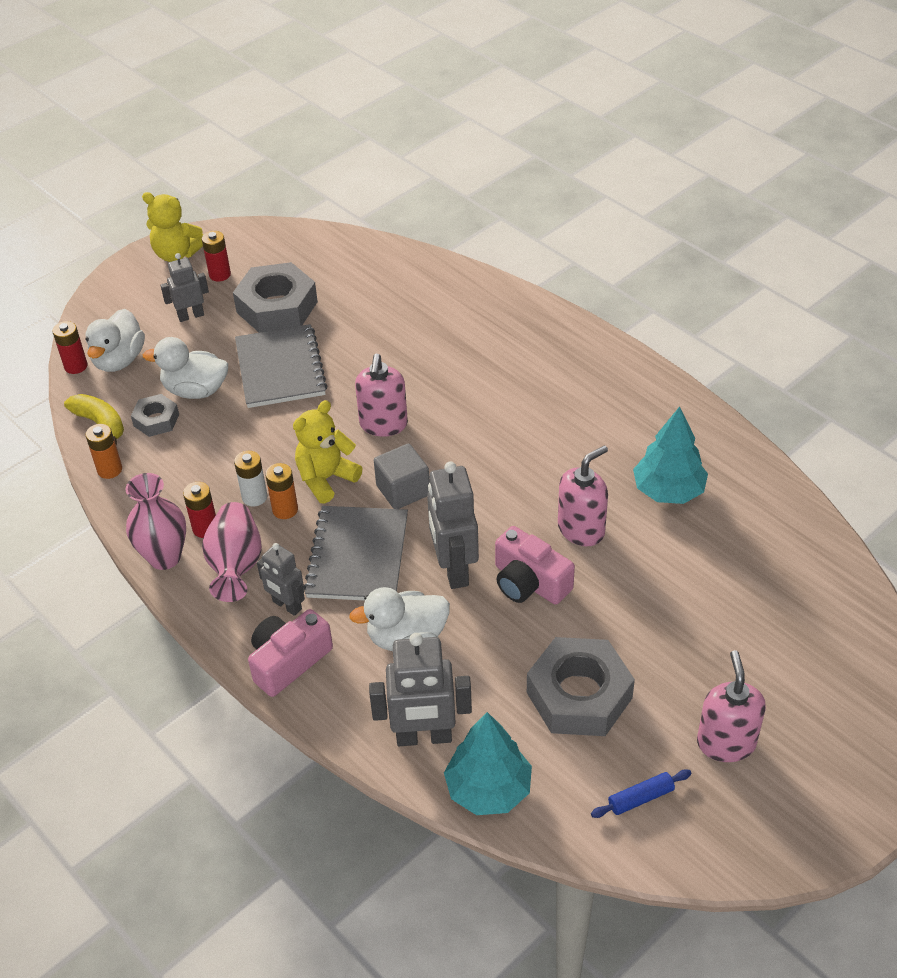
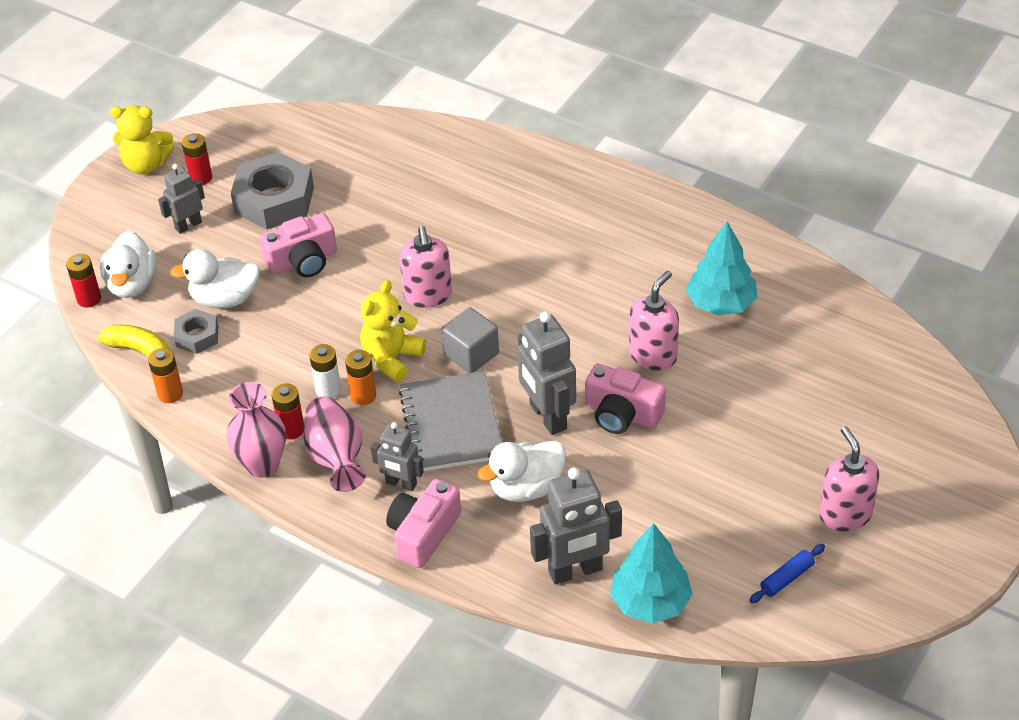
camera: 15 degrees left, 0 degrees up
grey notebook [235,324,327,408] -> pink camera [260,213,337,278]
grey nut [527,637,635,736] -> none

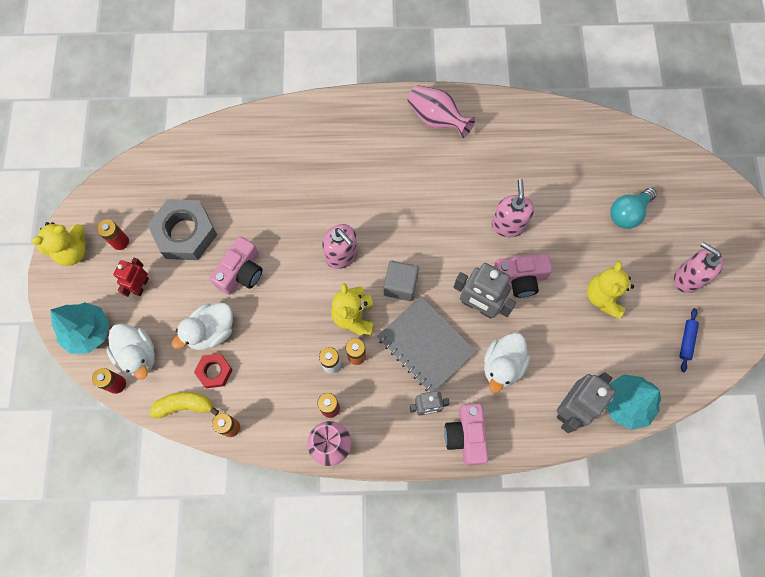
camera: 35 degrees left, 25 degrees up
grey robot [158,164,205,234] -> red robot [113,258,149,297]
grey nut [174,309,218,354] -> red nut [194,354,232,388]
pink vase [303,396,366,492] -> pink vase moved to [407,85,475,138]
turquoise tree [686,221,758,316] -> turquoise tree moved to [50,302,109,354]
none -> yellow teddy bear [587,261,634,319]
none -> turquoise light bulb [610,188,657,229]

